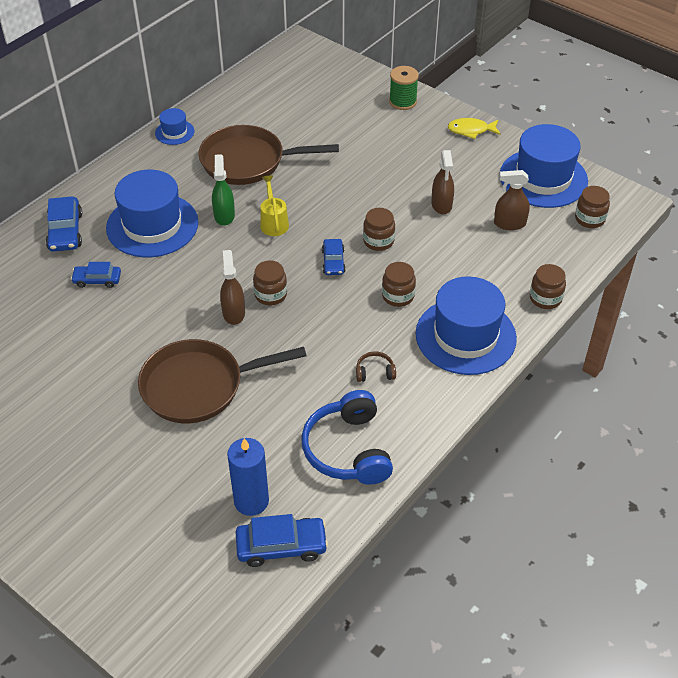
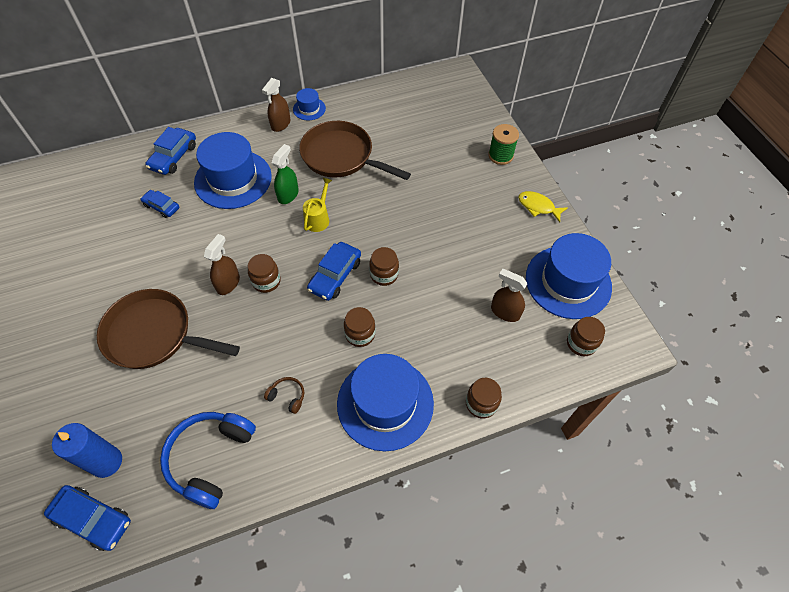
camera: 30 degrees right, 10 degrees up
blue car [322,239,346,275] -> blue car [307,242,361,301], size x1.54
brown spray bottle [431,150,454,214] -> brown spray bottle moved to [262,78,290,132]

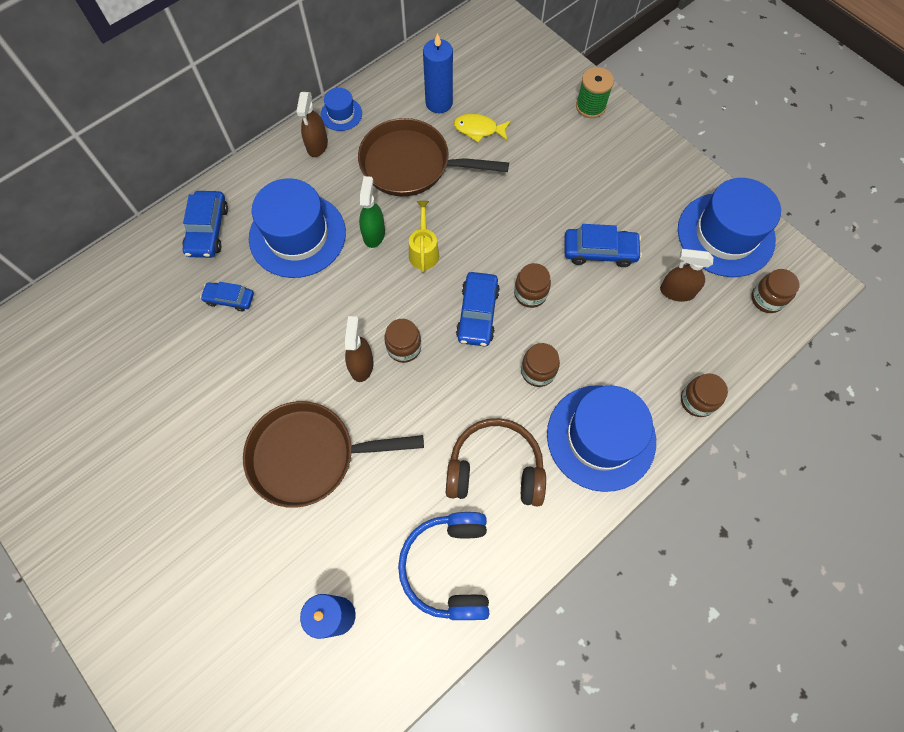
camera: 20 degrees left, 10 degrees up
blue car [44,485,131,551] -> blue car moved to [564,224,642,267]
brown headphones [264,377,304,414] -> brown headphones [446,418,546,506], size x2.26
yellow fish [518,191,568,222] -> yellow fish moved to [454,114,511,143]
none -> blue candle [423,33,453,113]

